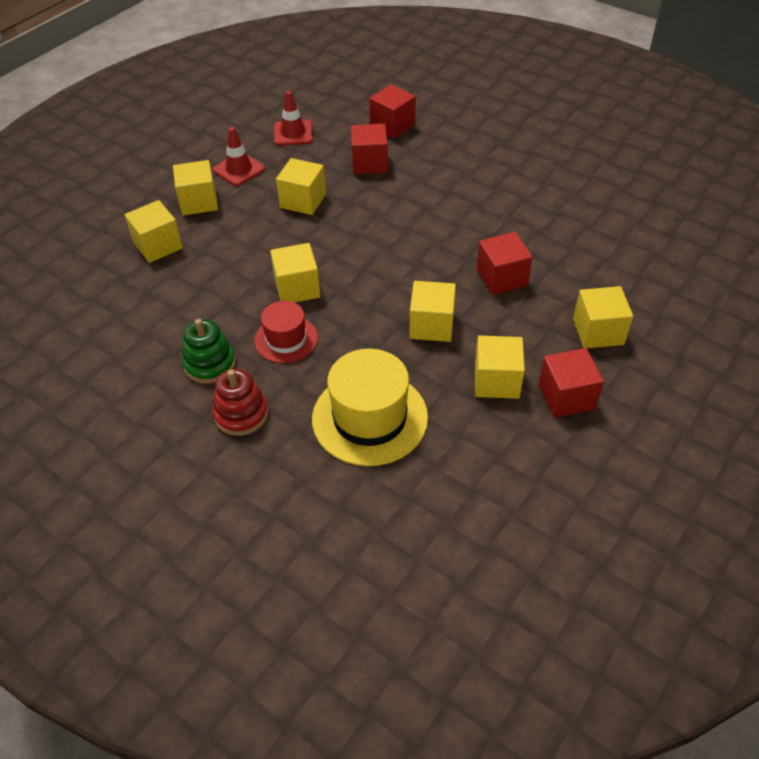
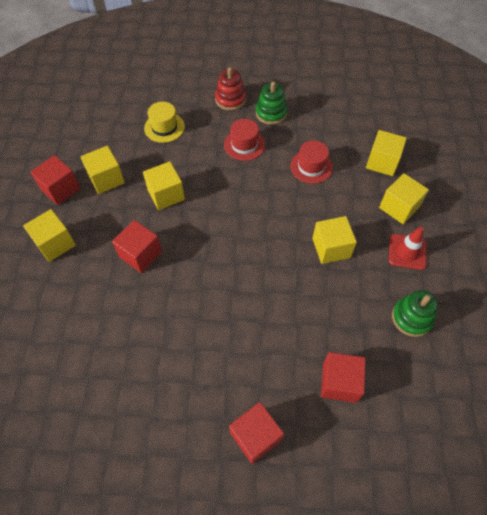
camera: 145 degrees right, 10 degrees up
yellow cube [270,243,320,303] -> none
red traffic cone [274,91,313,146] -> green stacking toy [392,290,438,337]
yellow hat [312,349,428,466] -> yellow hat [144,102,185,143], size x0.59
red cube [351,124,388,174] -> red cube moved to [229,402,284,464]
none -> red hat [290,141,333,184]

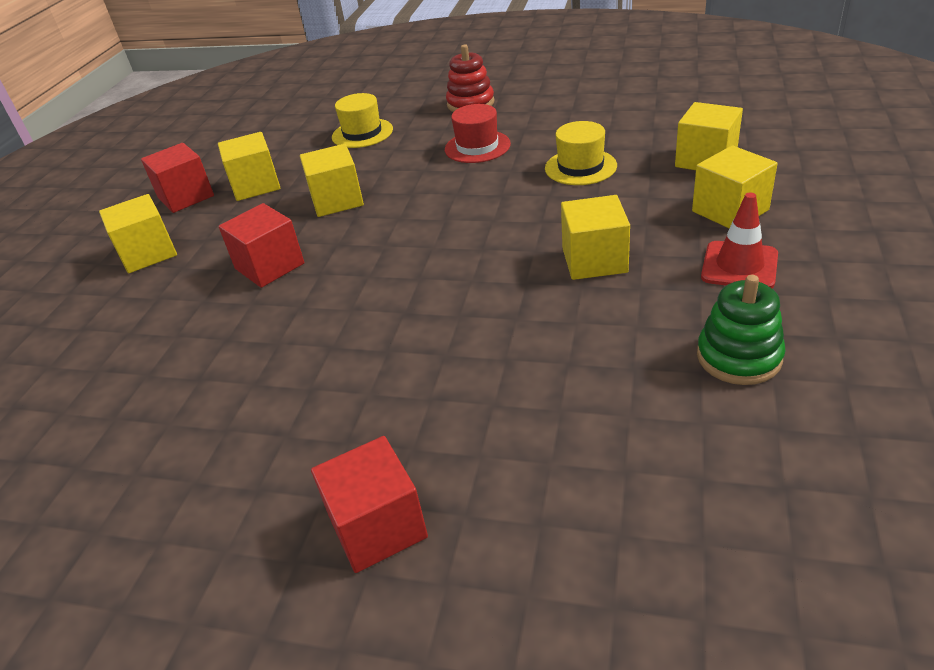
camera: 15 degrees right, 20 degrees down
green stacking toy [256,81,288,125] -> none
red hat [290,141,333,184] -> yellow hat [545,121,617,185]
red cube [321,352,366,403] -> none

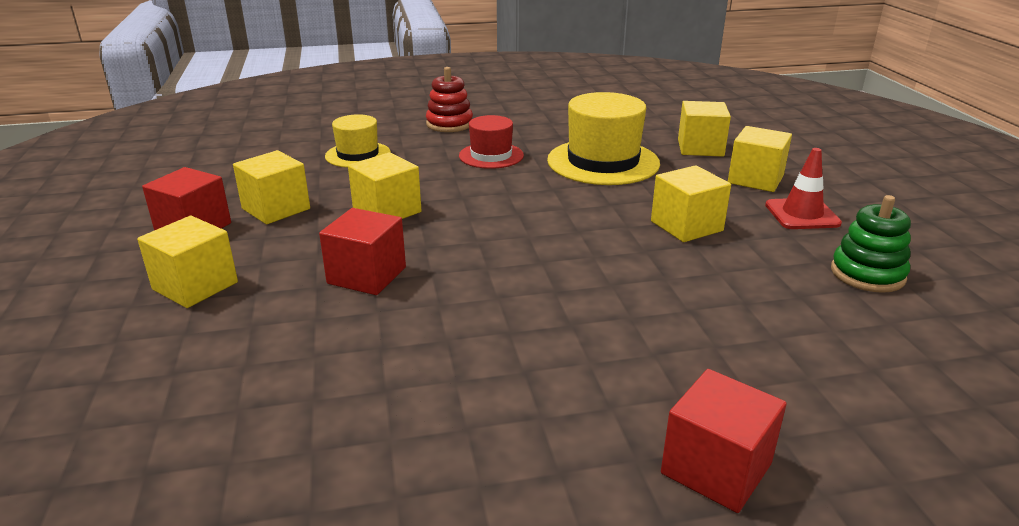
camera: 30 degrees left, 10 degrees down
yellow hat [545,121,617,185] -> yellow hat [547,92,660,185], size x1.69

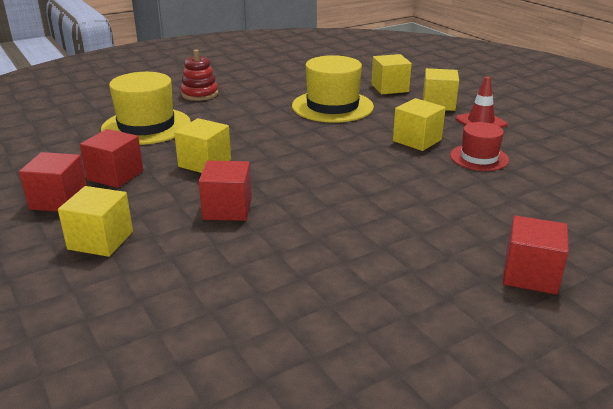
camera: 20 degrees left, 0 degrees up
yellow cube [233,150,310,224] -> red cube [80,129,143,188]
yellow hat [325,114,391,168] -> yellow hat [101,72,191,145], size x1.69
red hat [459,115,524,169] -> red hat moved to [450,122,509,171]
green stacking toy [831,195,911,293] -> none

